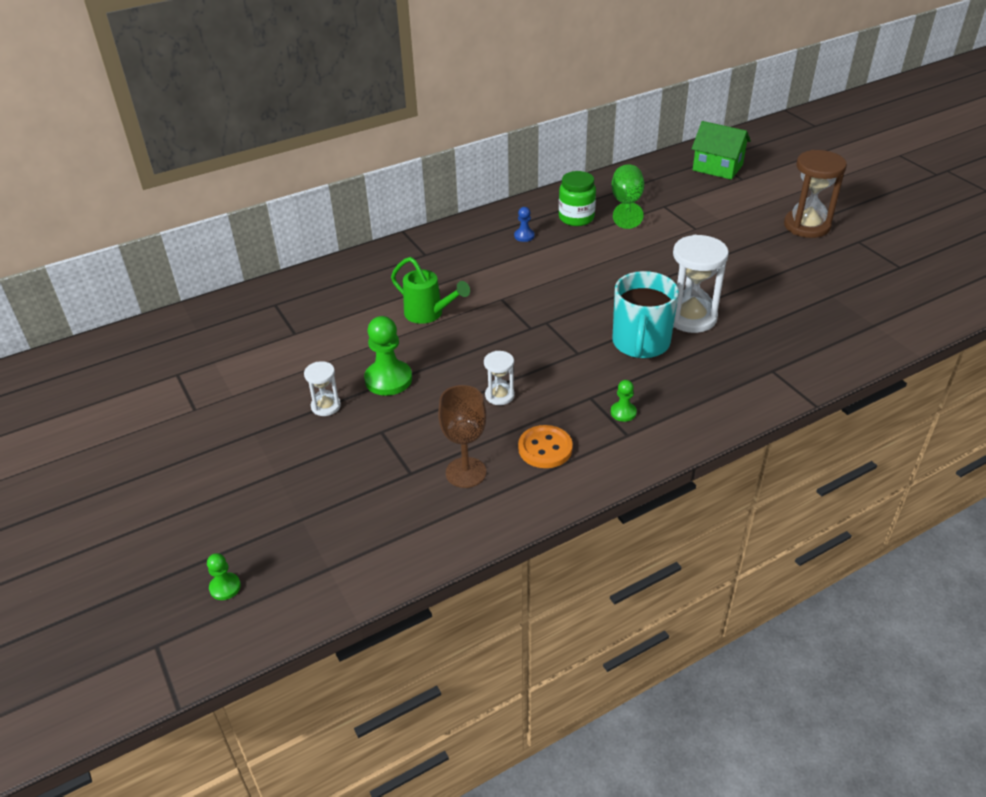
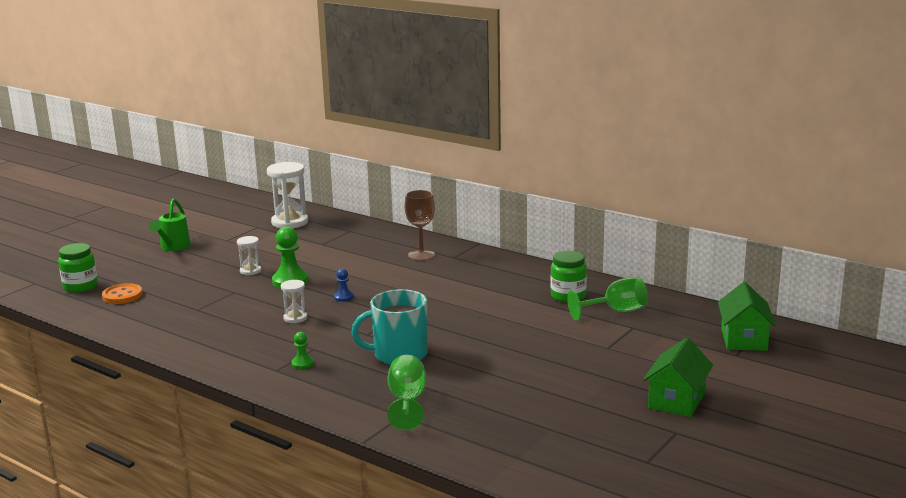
camera: 65 degrees right, 20 degrees down
green pawn [207,553,241,600] -> green jar [58,243,98,293]
green watering can [391,257,470,324] -> green watering can moved to [149,199,191,251]
brown goblet [438,385,486,488] -> brown goblet moved to [405,190,435,261]
blue pawn [514,207,535,242] -> blue pawn moved to [334,268,354,302]
orange button [518,425,573,468] -> orange button moved to [102,283,142,304]
white hourglass [673,235,729,333] -> white hourglass moved to [267,162,308,228]
brown hourglass [784,150,847,238] -> green house [643,338,713,417]
none -> green goblet [387,355,426,430]

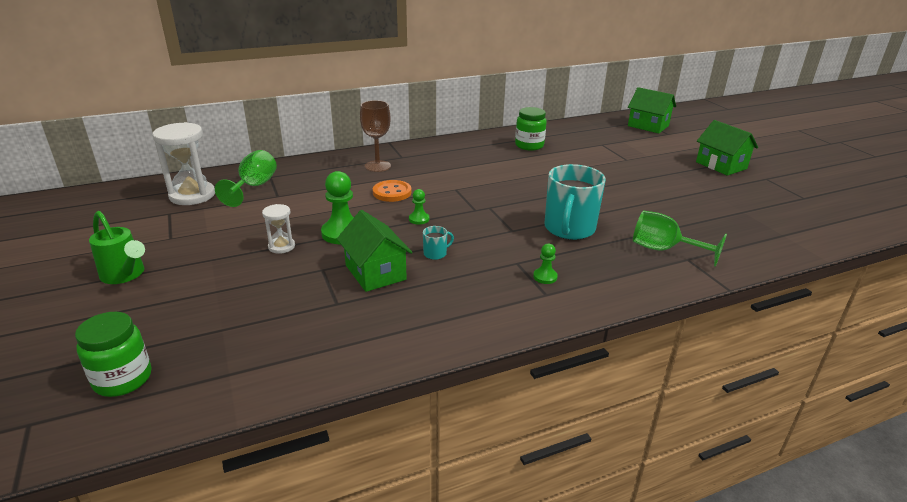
camera: 60 degrees left, 10 degrees up
orange button [102,283,142,304] -> orange button moved to [373,180,411,202]
white hourglass [281,280,307,323] -> turquoise mug [423,226,454,260]
blue pawn [334,268,354,302] -> green pawn [409,189,429,225]
green goblet [567,277,648,320] -> green goblet moved to [215,150,277,207]
none -> green house [337,210,412,292]

